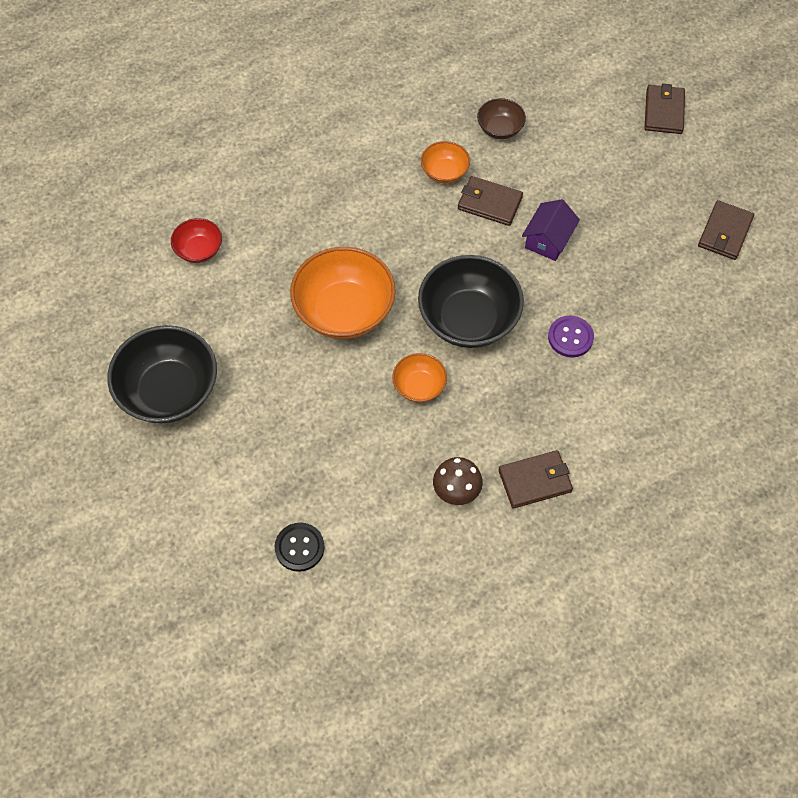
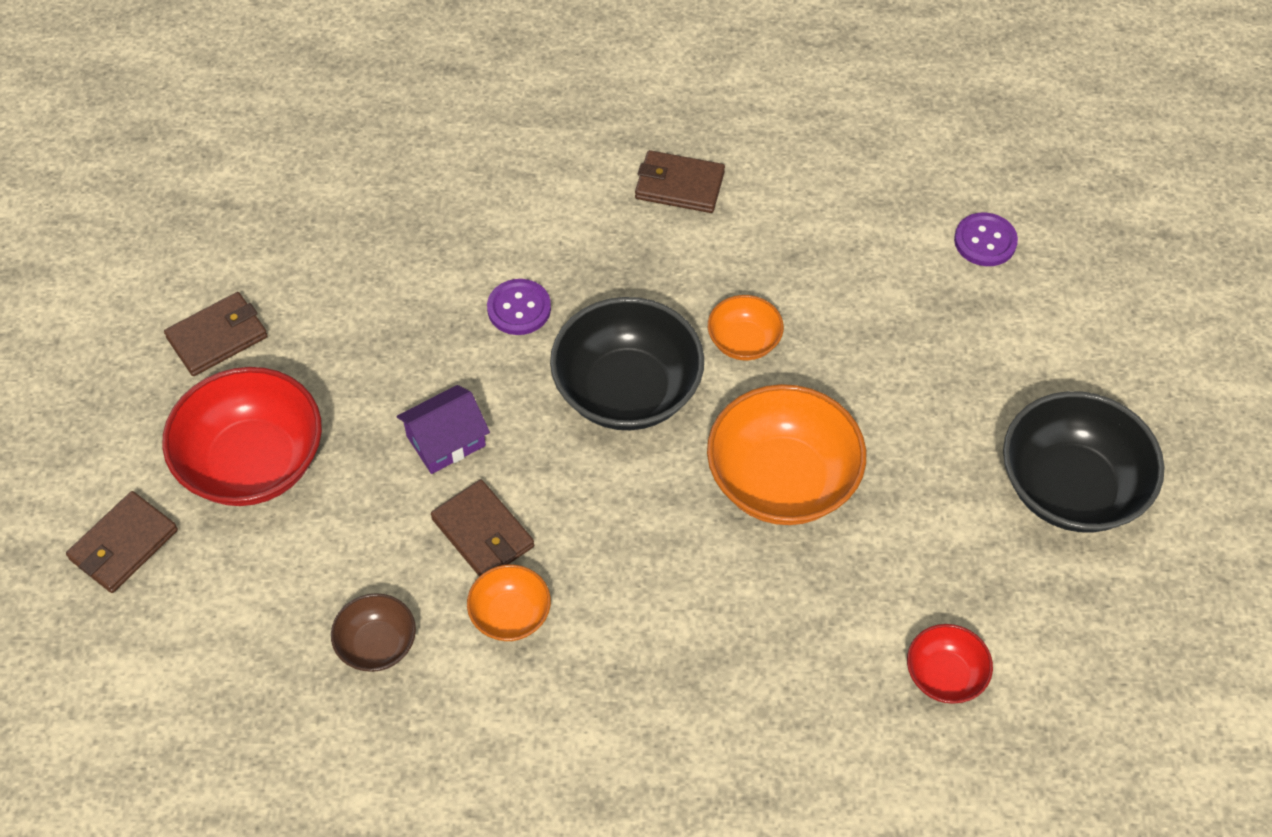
camera: 150 degrees left, 5 degrees down
black button [275,523,325,572] -> purple button [954,212,1018,266]
brown mushroom [433,457,483,505] -> none
none -> red bowl [162,367,322,506]

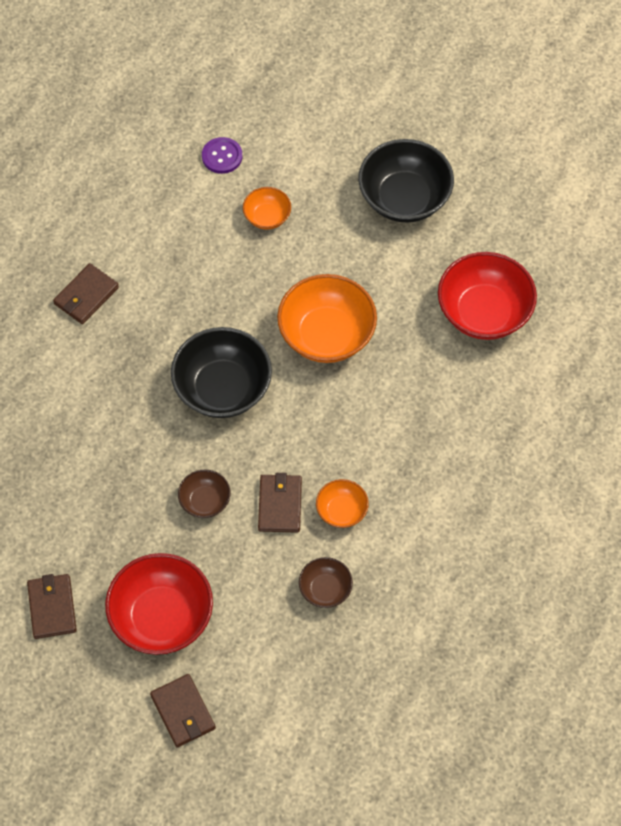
camera: 65 degrees left, 5 degrees up
purple house [397,385,490,474] -> brown bowl [178,470,231,518]
brown wallet [431,479,534,576] -> brown wallet turned 75 degrees counterclockwise [258,473,302,533]
purple button [487,279,551,335] -> none
orange bowl [708,295,784,360] -> orange bowl moved to [243,187,291,230]
red bowl [907,624,993,704] -> red bowl [438,252,537,340], size x1.96

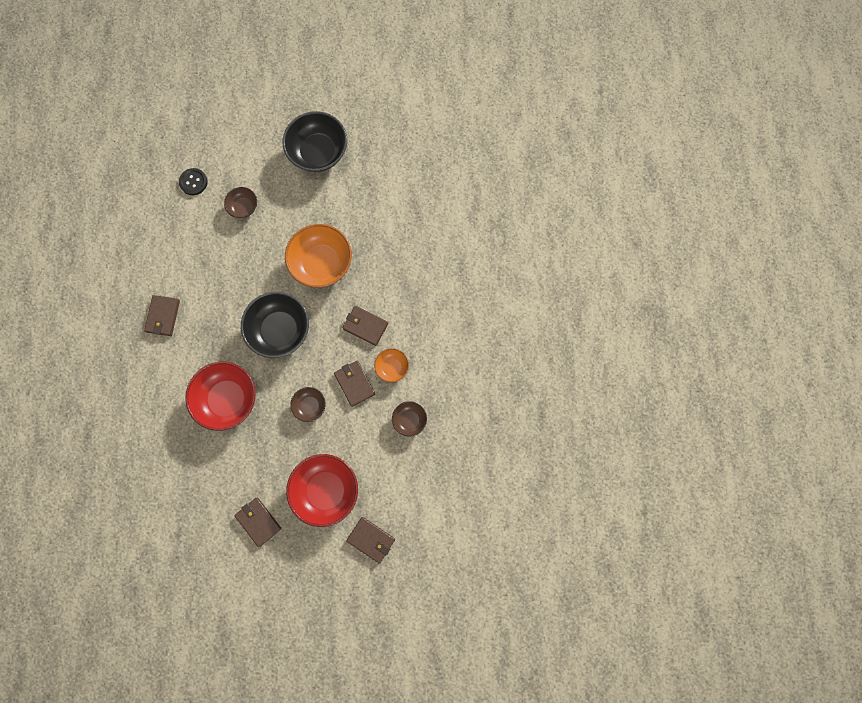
camera: 30 degrees left, 15 degrees up
purple button [202,137,242,174] -> black button [179,168,208,195]
orange bowl [243,187,291,230] -> brown bowl [224,187,257,218]
red bowl [438,252,537,340] -> red bowl moved to [185,362,256,431]
none -> brown wallet [343,306,388,346]

